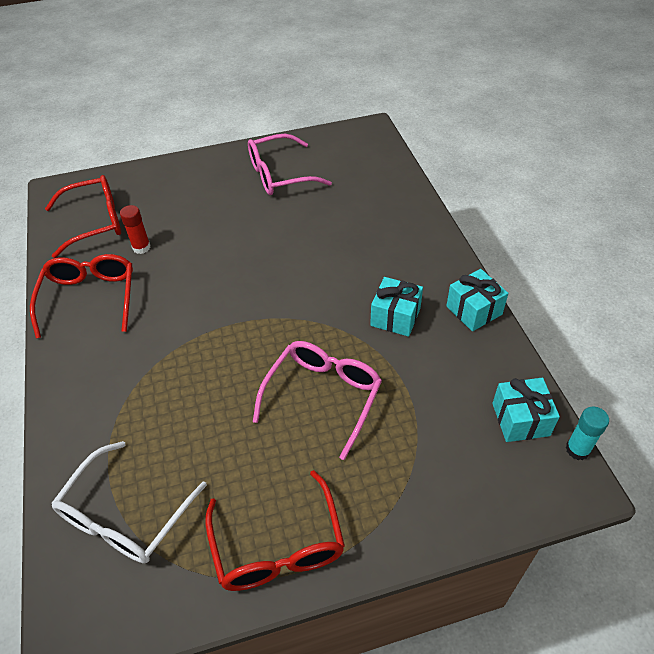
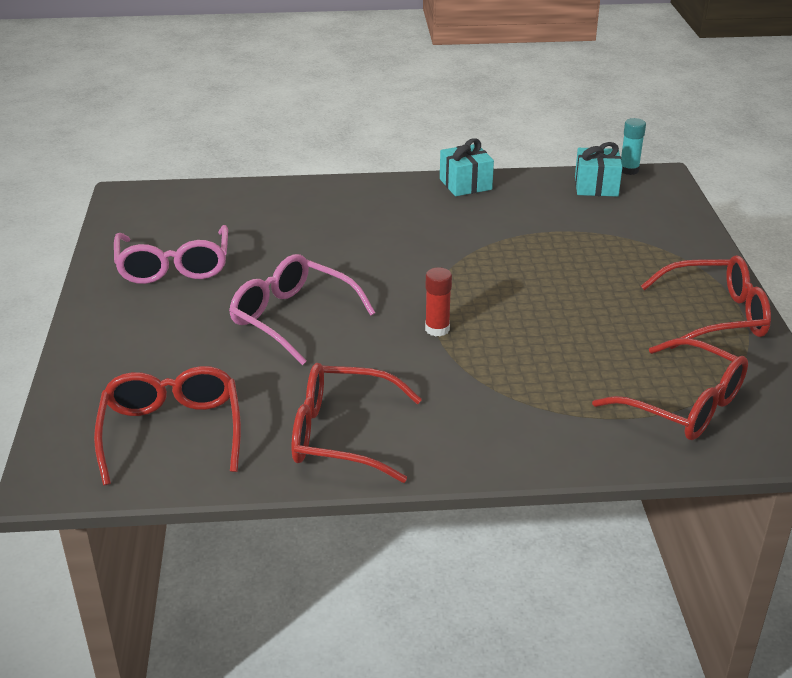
camera: 80 degrees left, 15 degrees down
white glasses [51,441,207,564] -> red glasses [592,338,748,440]
red glue stick [120,205,151,254] -> red glue stick moved to [425,267,452,337]
pink glasses [253,341,382,460] -> pink glasses moved to [229,254,375,365]
turquoise gift [370,277,423,337] -> none

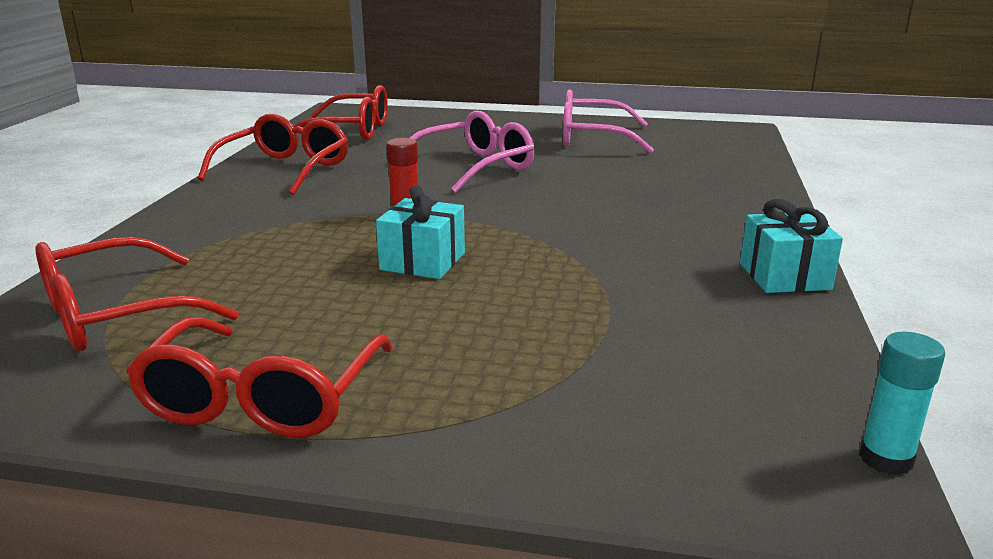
camera: 105 degrees right, 10 degrees down
turquoise gift [575,142,622,197] -> turquoise gift moved to [376,185,465,279]

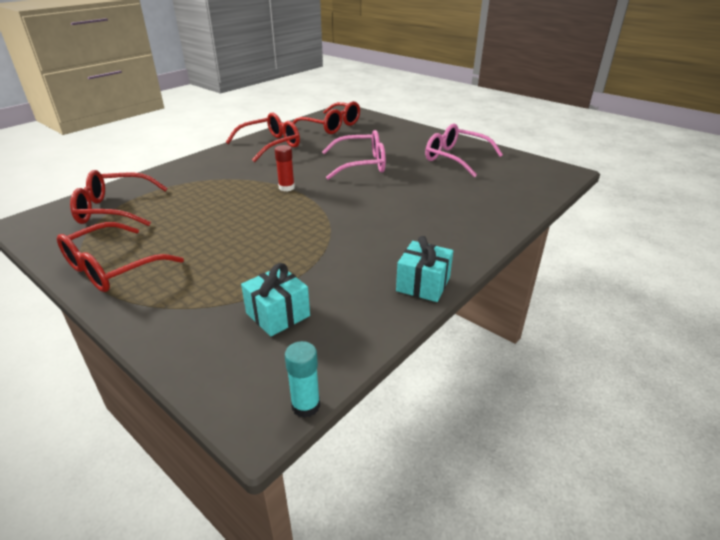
camera: 30 degrees right, 10 degrees up
turquoise gift [376,185,465,279] -> turquoise gift moved to [241,263,310,337]

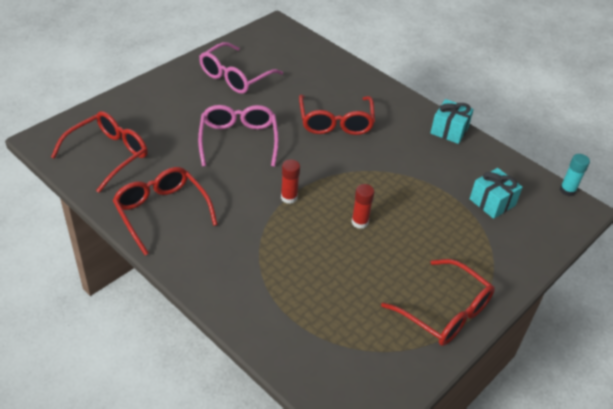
camera: 90 degrees left, 10 degrees up
red glasses [70,170,168,226] -> red glasses moved to [299,95,375,135]
none -> red glue stick [352,184,374,229]

